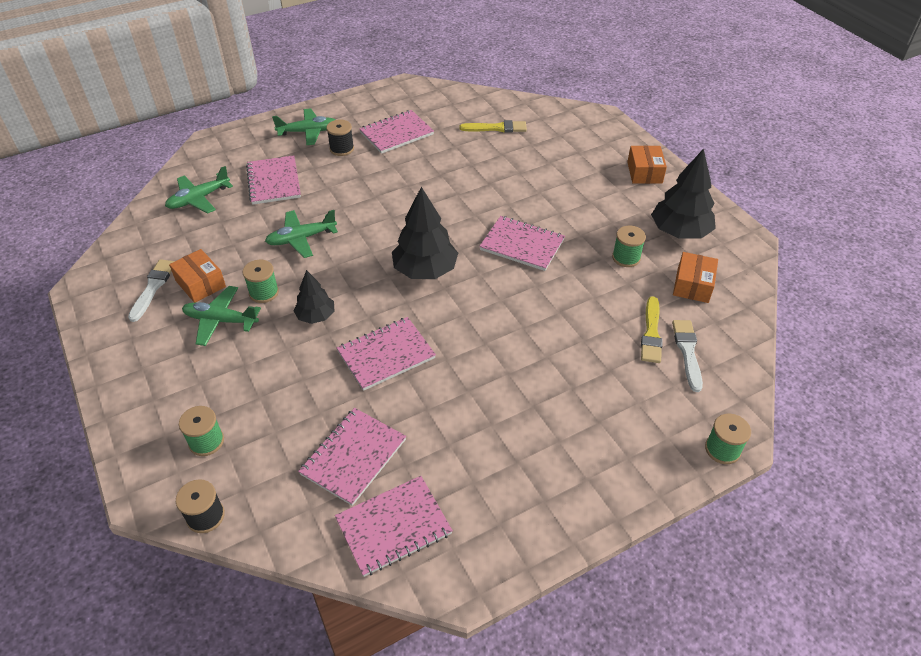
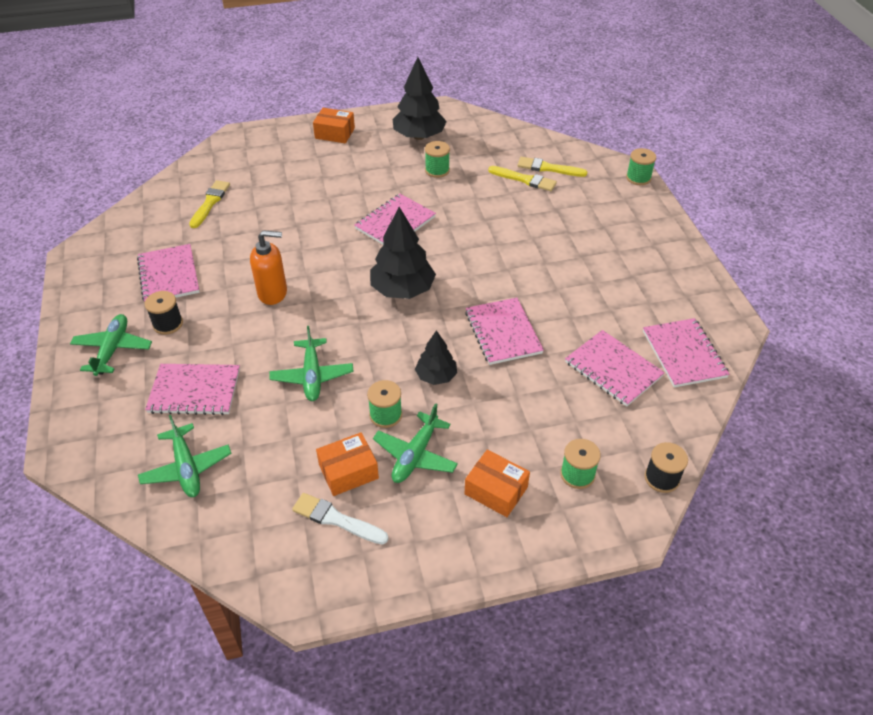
camera: 75 degrees left, 0 degrees up
white brush [672,320,703,392] -> yellow brush [517,157,587,177]
orange box [673,252,718,303] -> orange box moved to [465,450,530,517]
none -> orange soap dispenser [250,230,287,305]

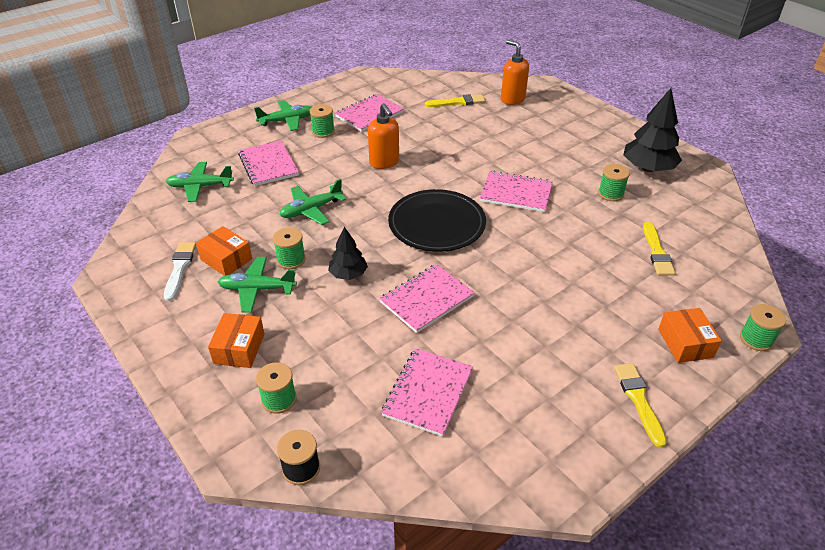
camera: 65 degrees right, 5 degrees down
green plane [138,415,232,497] -> green plane turned 45 degrees clockwise [166,162,234,202]
black spool [145,291,183,335] -> green spool [310,104,335,138]
orange box [313,108,355,143] -> orange box moved to [658,308,722,363]
black tree [370,207,436,299] -> black plate [388,189,486,252]
yellow brush [517,157,587,177] -> yellow brush moved to [614,363,667,448]
pink notebook [643,318,730,387] -> none
none -> orange soap dispenser [501,40,529,105]

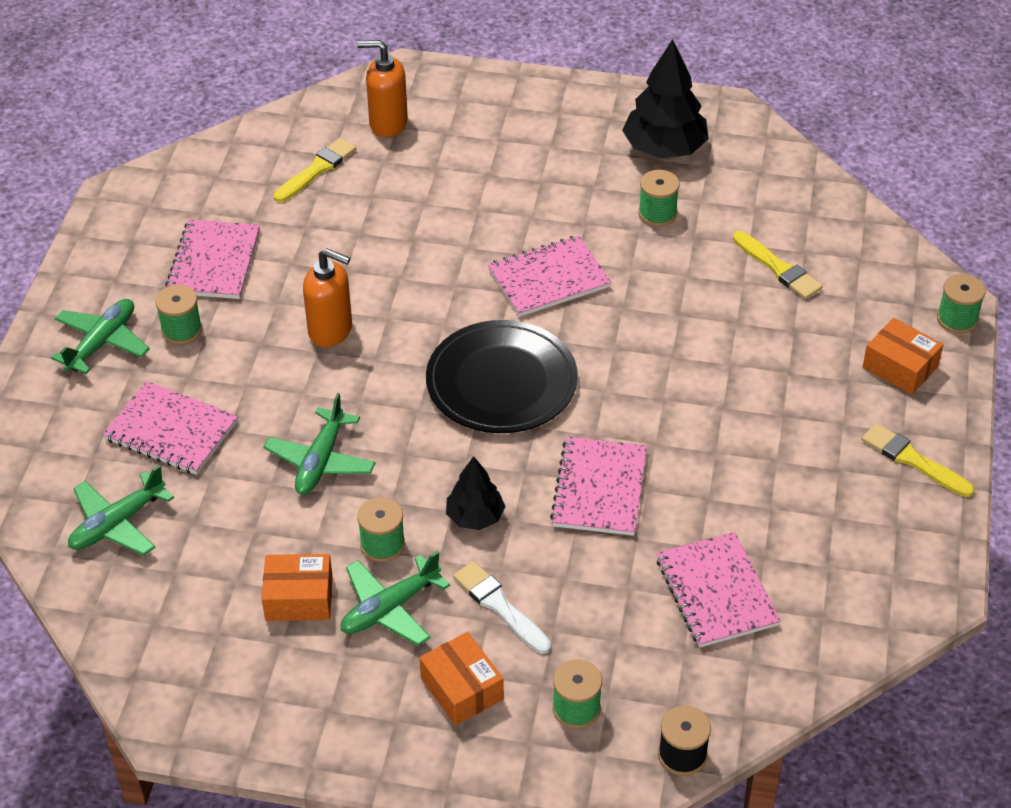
camera: 40 degrees left, 5 degrees up
white brush [164,242,196,301] -> white brush moved to [453,561,551,654]

